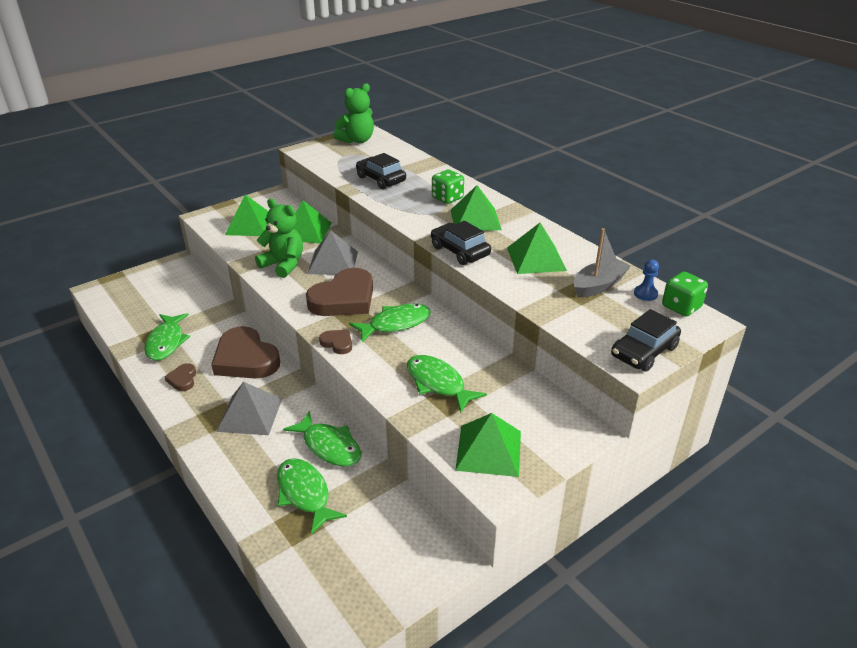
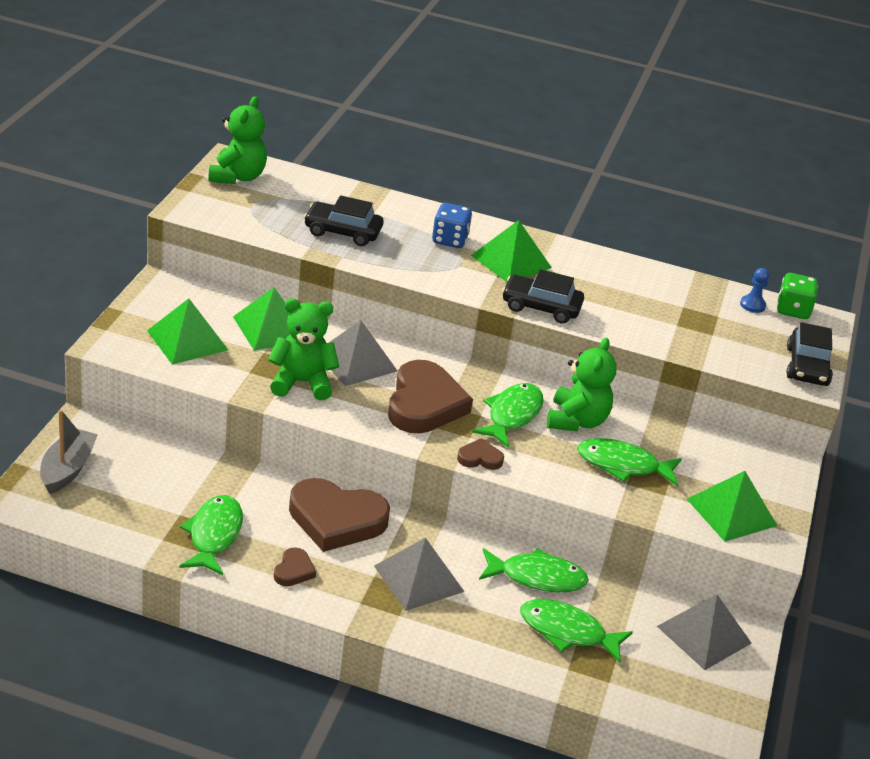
camera: 40 degrees left, 0 degrees up
green fish [144,313,190,361] -> green fish turned 135 degrees counterclockwise [179,495,243,575]
brown heart [164,363,196,391] -> brown heart turned 120 degrees counterclockwise [274,547,316,586]
green dice [432,170,464,204] -> blue dice [432,203,472,248]
green pyramid [507,223,567,274] -> none
grey boat [574,228,631,298] -> grey boat moved to [40,409,98,494]
none -> green teddy bear [547,338,617,432]
none -> grey pyramid [657,595,752,670]

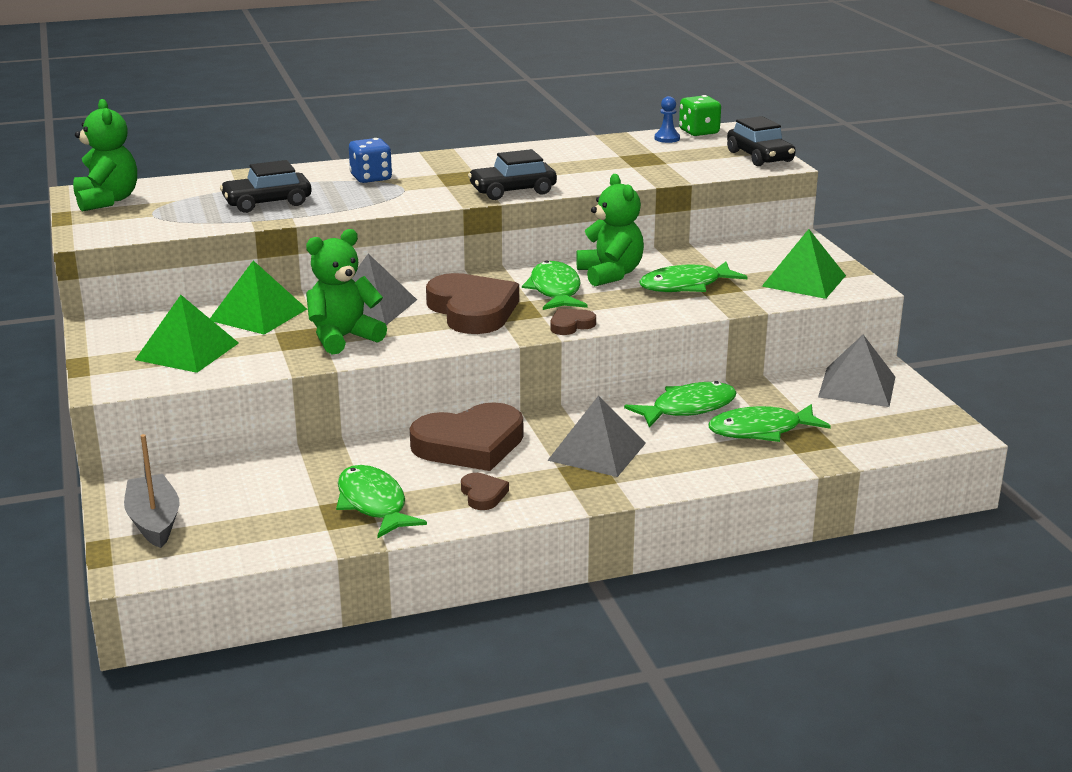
camera: 30 degrees left, 10 degrees down
green pyramid [471,220,552,282] -> none

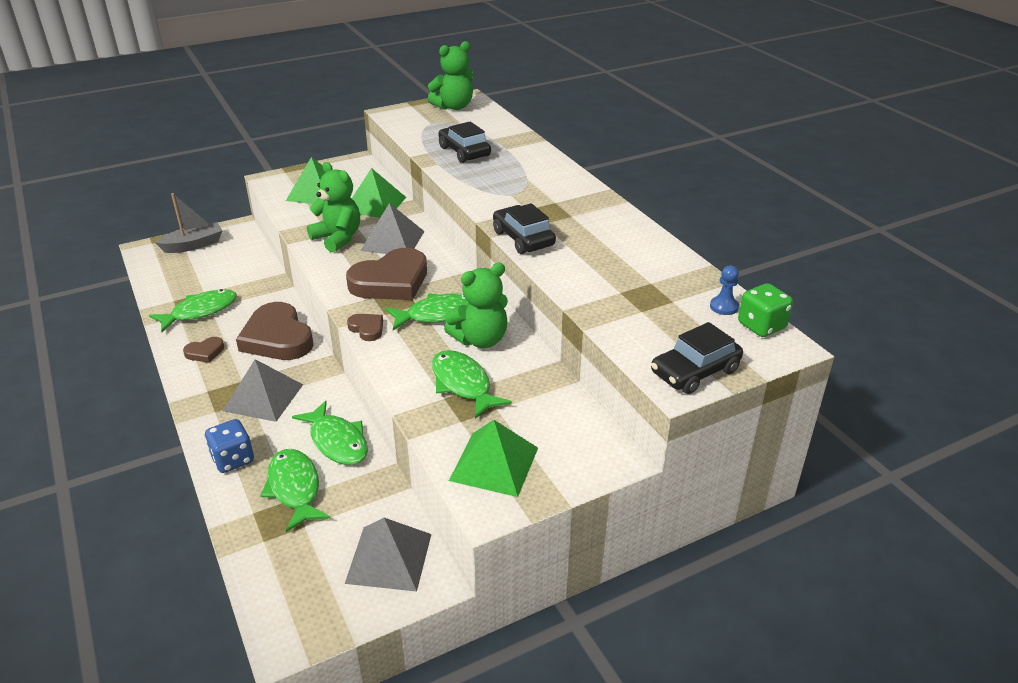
camera: 80 degrees right, 10 degrees up
blue dice [349,138,392,183] -> blue dice moved to [205,419,254,473]

